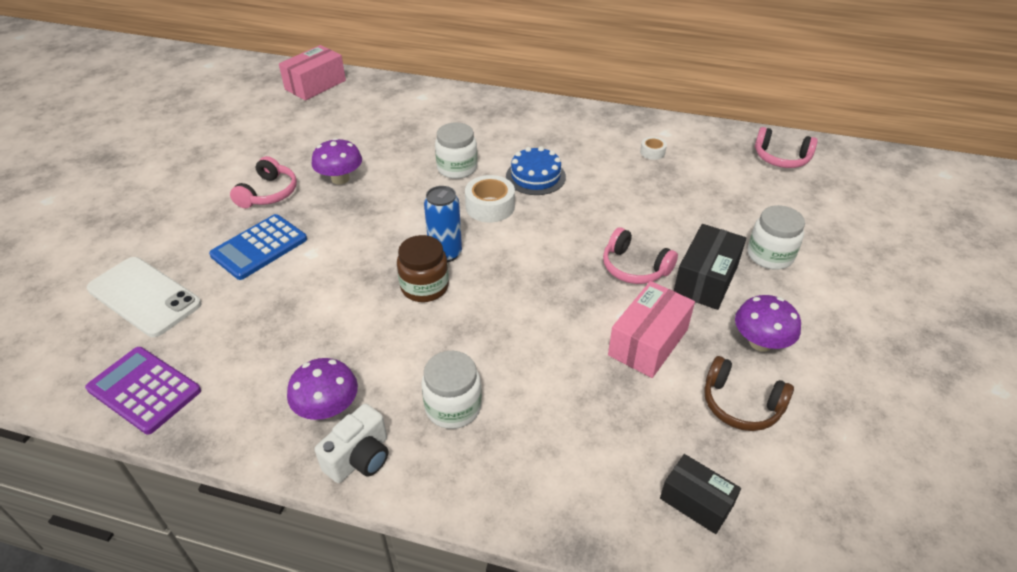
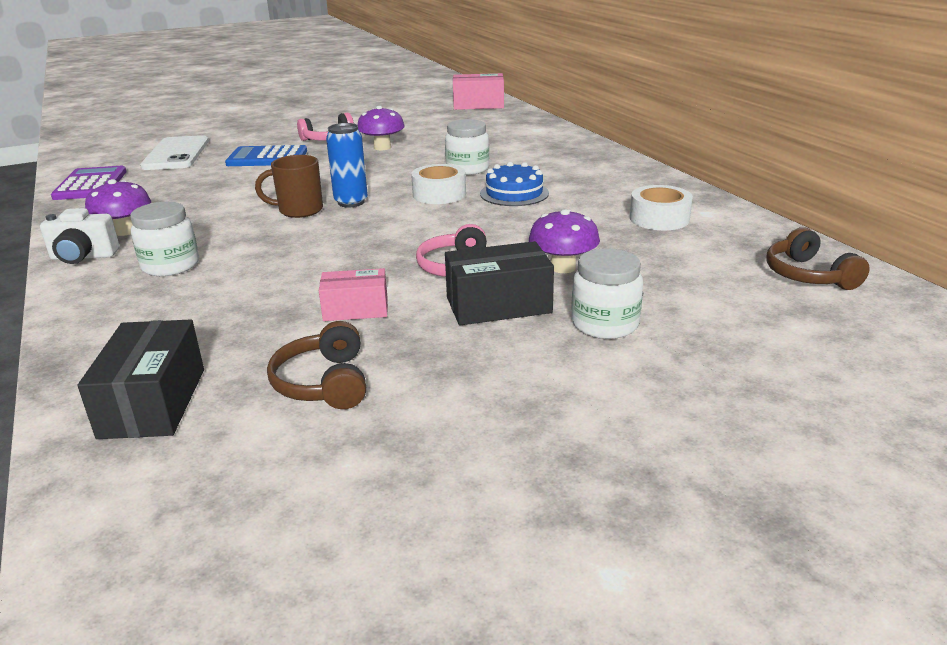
camera: 50 degrees right, 15 degrees down
brown jar [397,235,449,302] -> brown mug [255,155,323,218]
pink box [608,281,695,378] -> pink box [319,268,388,321], size x0.67
white tape [640,137,667,160] -> white tape [630,185,693,230], size x1.81
black box [660,454,741,534] -> black box [77,320,204,439], size x1.50
purple mushroom [735,295,801,352] -> purple mushroom moved to [529,209,600,273]
pink headphones [755,127,818,168] -> brown headphones [767,227,870,290]

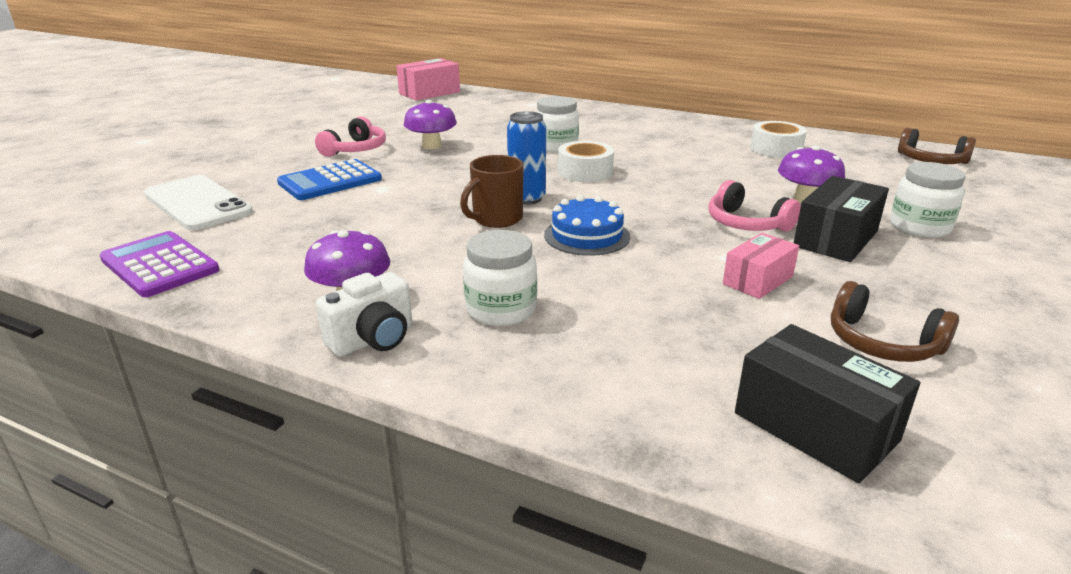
camera: 40 degrees left, 0 degrees up
blue cake [480,162,549,206] -> blue cake moved to [544,195,630,256]

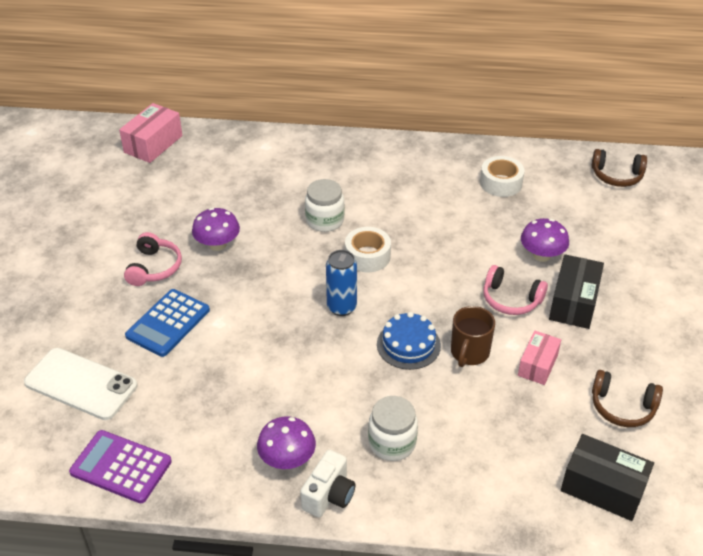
camera: 20 degrees left, 15 degrees up
brown mug [460,155,524,228] -> brown mug moved to [451,306,495,367]
white jar [890,162,966,238] -> none

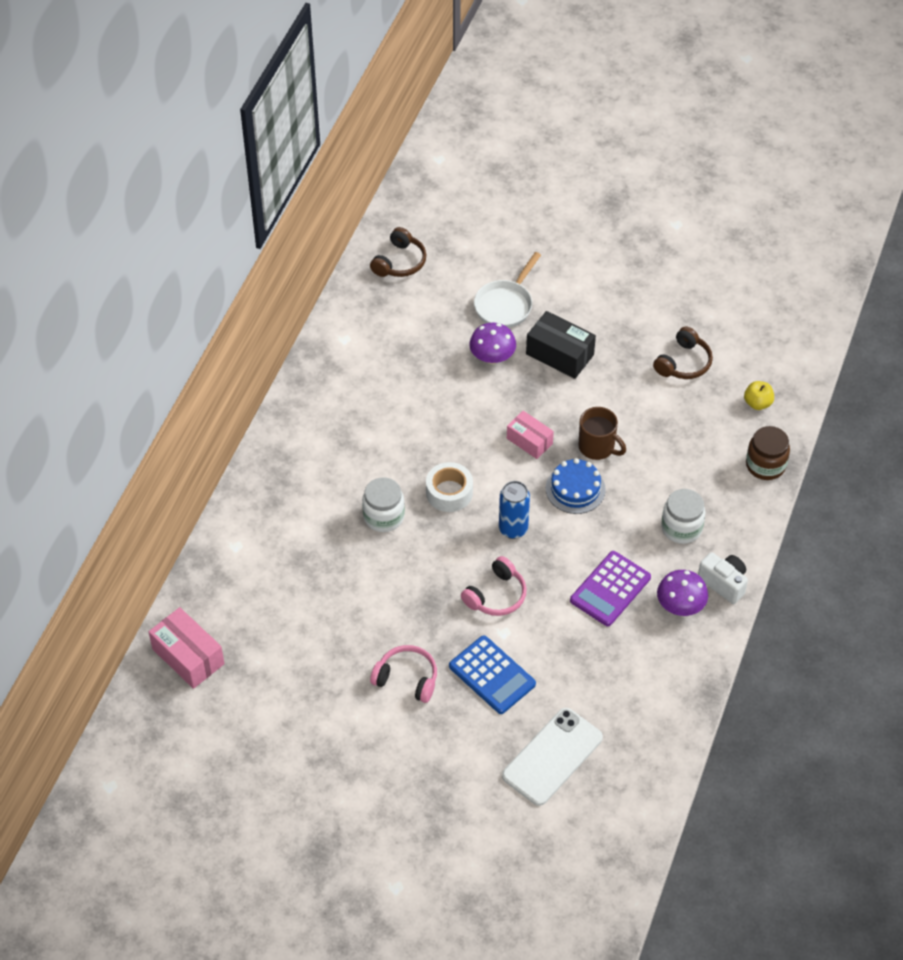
camera: 75 degrees left, 10 degrees up
purple calculator [69,430,172,503] -> purple calculator moved to [570,551,651,626]
purple mushroom [192,208,240,251] -> none
white tape [480,156,524,197] -> none
pink headphones [483,265,548,315] -> pink headphones moved to [461,556,527,616]
pink box [518,331,561,385] -> pink box moved to [507,411,554,459]
black box [561,434,654,521] -> yellow apple [744,381,774,410]
none -> white pan [474,252,541,328]
none -> brown jar [746,426,790,480]

